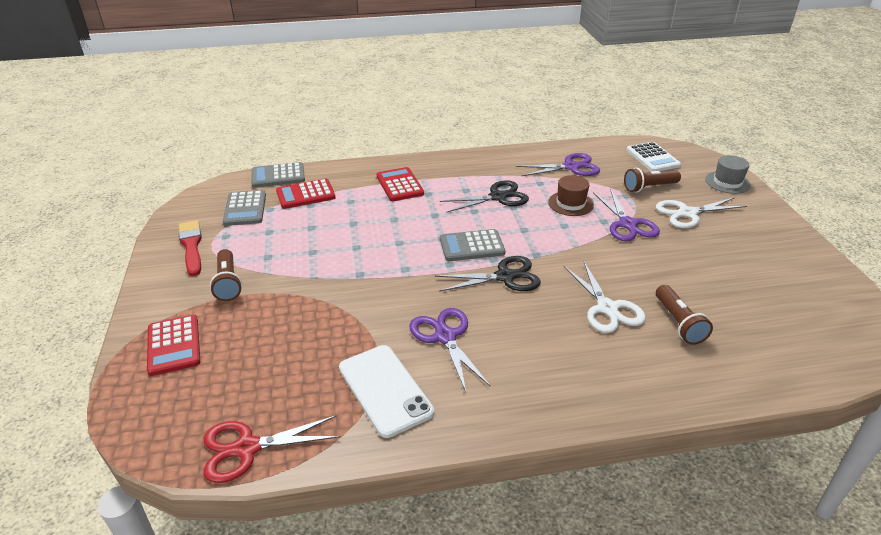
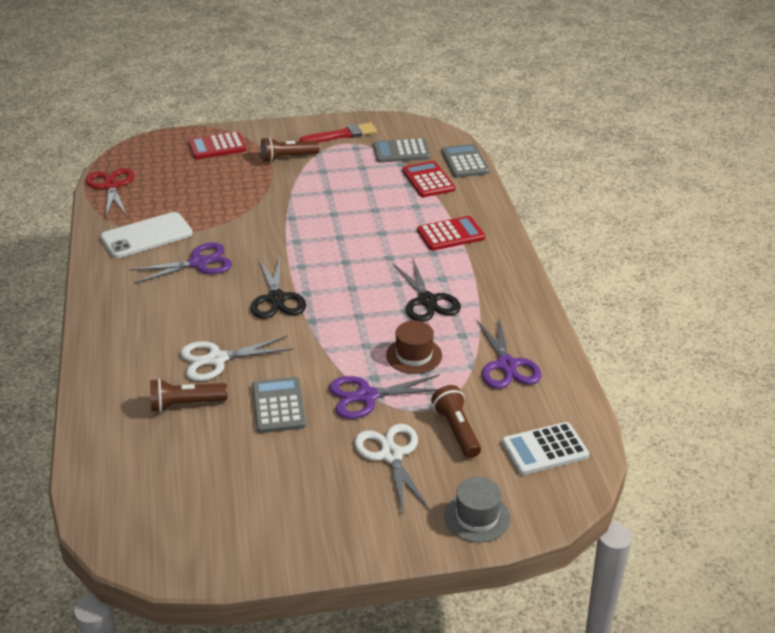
camera: 90 degrees right, 0 degrees up
grey calculator [440,229,505,261] -> grey calculator moved to [252,377,306,433]

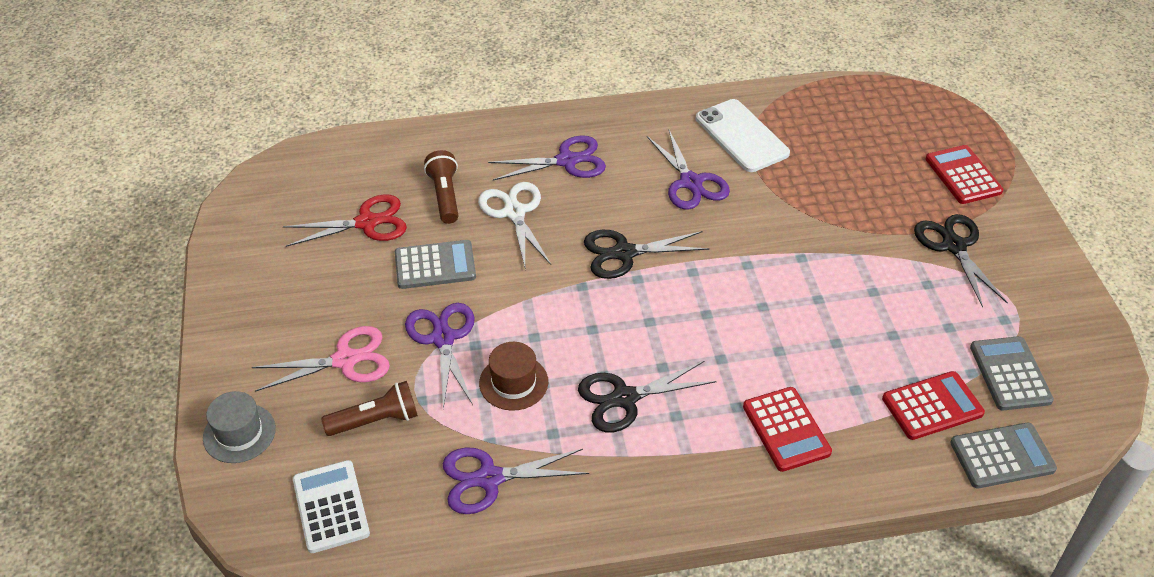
camera: 90 degrees right, 10 degrees up
red scissors [86,168,134,218] -> red scissors moved to [283,194,407,247]
brown flashlight [261,137,319,162] -> black scissors [914,214,1008,308]
red brush [299,122,377,142] -> none
white scissors [354,424,430,515] -> pink scissors [252,326,390,392]
none -> purple scissors [488,135,606,181]

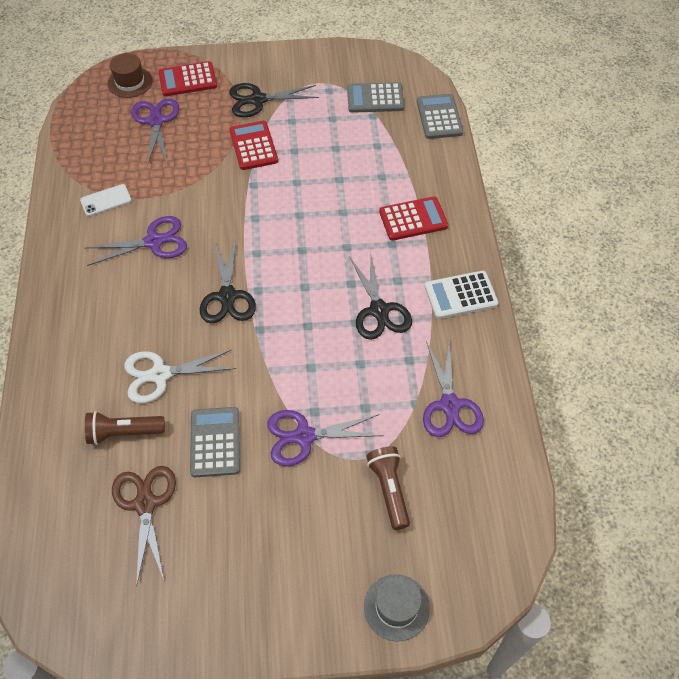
camera: 85 degrees left, 10 degrees up
pink scissors [252,326,390,392] -> none
red scissors [283,194,407,247] -> brown scissors [112,466,176,586]
white calculator [293,460,370,553] -> white calculator moved to [425,271,498,319]
brown hat [479,342,548,411] -> brown hat moved to [108,53,153,98]
purple scissors [488,135,606,181] -> purple scissors moved to [131,98,179,166]
white phone [696,99,790,172] -> white phone [80,184,132,216], size x0.55
red calculator [882,371,985,440] -> red calculator moved to [229,121,278,170]

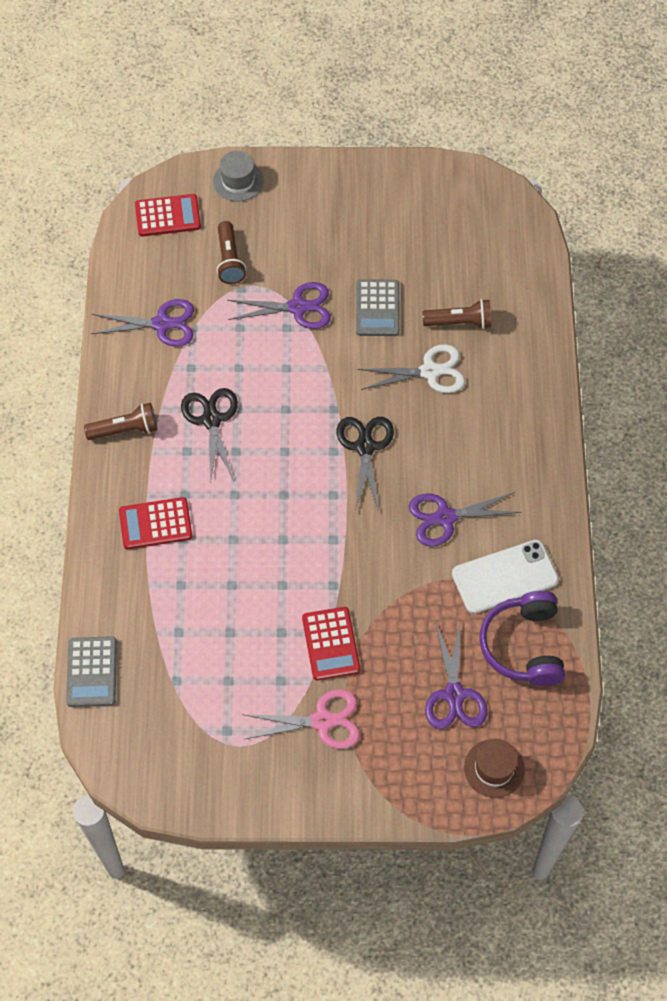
camera: 175 degrees left, 5 degrees up
white phone [80,184,132,216] -> white phone [452,540,559,614], size x1.80
brown scissors [112,466,176,586] -> none
red calculator [158,61,217,96] -> red calculator moved to [135,194,201,237]
black scissors [229,83,319,117] -> pink scissors [242,689,360,749]
grey calculator [347,82,404,113] -> none
purple scissors [423,341,484,437] -> purple scissors turned 90 degrees clockwise [91,299,194,347]
white calculator [425,271,498,319] -> brown flashlight [84,403,157,440]
none -> purple headphones [480,591,565,686]

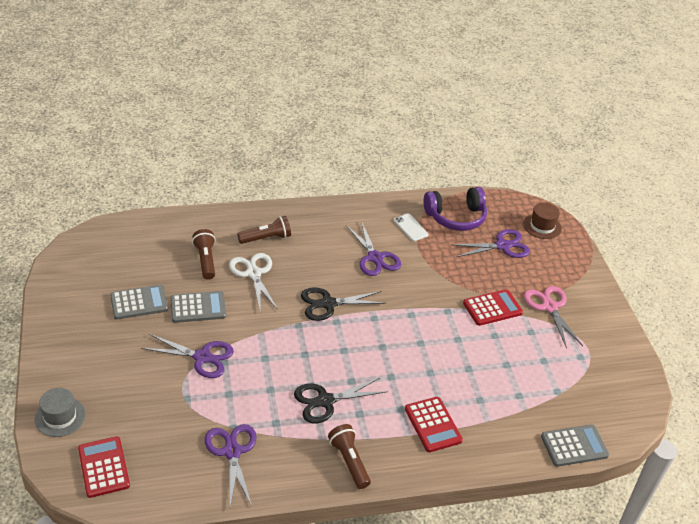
camera: 105 degrees left, 20 degrees down
brown flashlight [217,221,246,284] -> brown flashlight moved to [237,216,291,244]
purple scissors [227,282,331,329] -> purple scissors turned 120 degrees clockwise [141,334,234,378]
white phone [452,540,559,614] -> white phone [394,214,429,241], size x0.55
none -> grey calculator [110,285,168,320]

